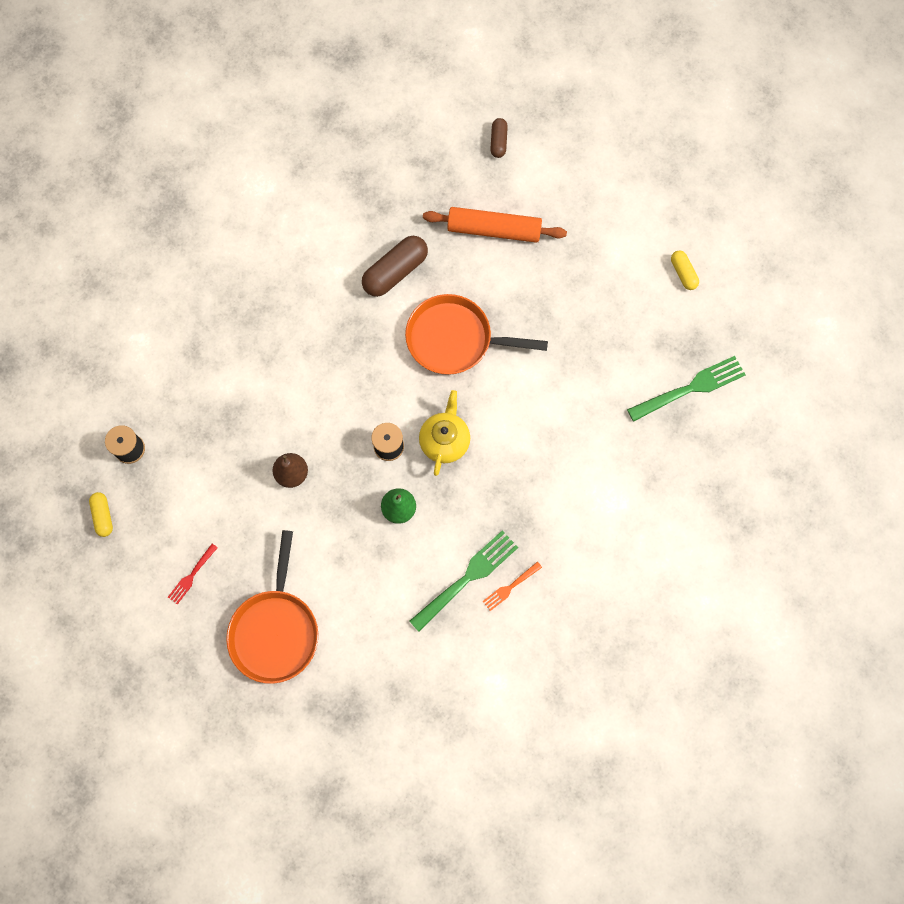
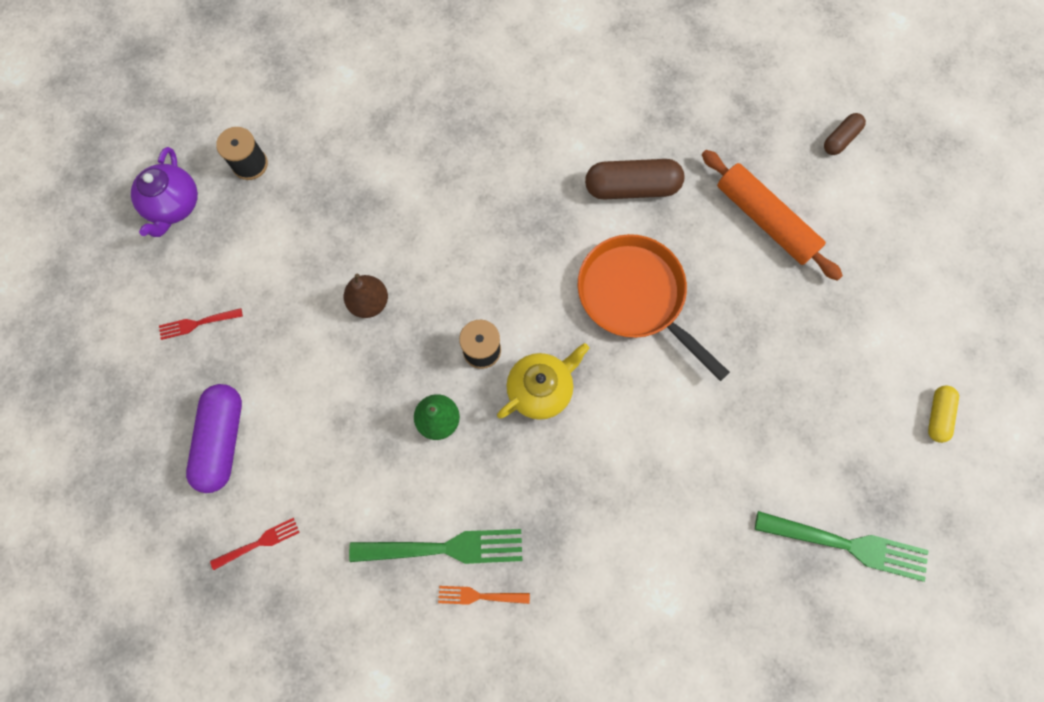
camera: 40 degrees right, 0 degrees up
yellow capsule [89,492,113,537] -> purple teapot [131,147,198,237]
orange pan [226,530,318,684] -> purple capsule [186,384,242,493]
none -> red fork [210,518,300,570]

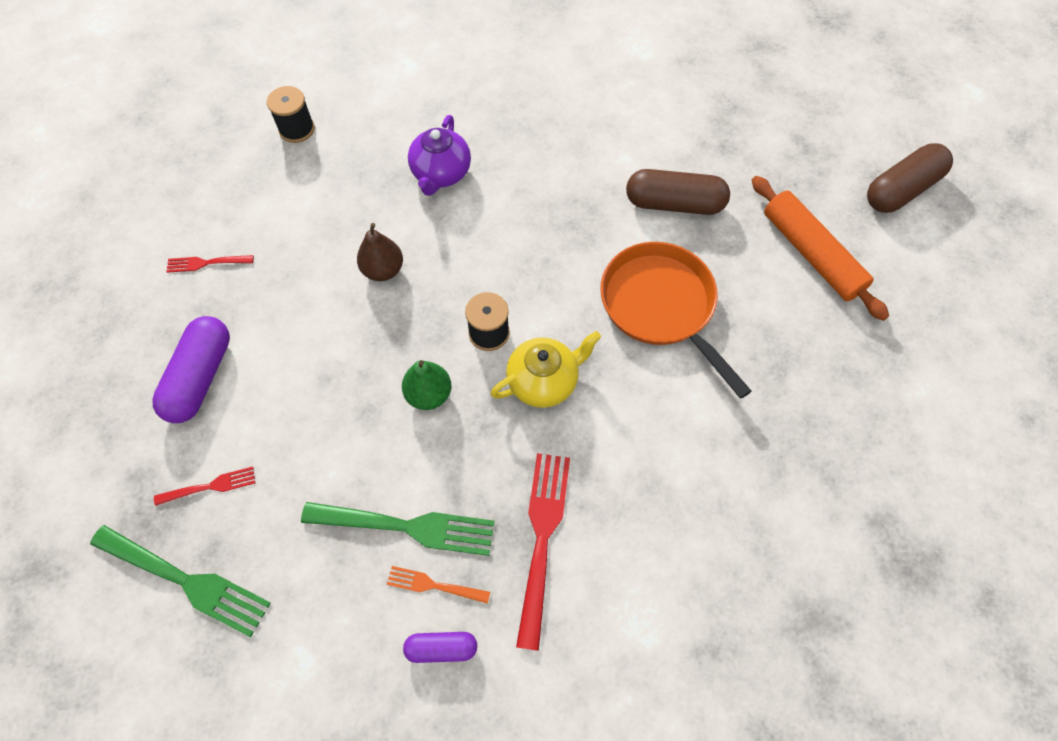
camera: 10 degrees right, 10 degrees down
purple teapot [131,147,198,237] -> purple teapot moved to [408,115,471,196]
green fork [755,511,929,582] -> green fork moved to [90,525,271,637]
brown capsule [824,113,866,155] -> brown capsule [867,143,953,213], size x1.81
yellow capsule [928,386,959,443] -> none
none -> purple capsule [403,632,477,663]
none -> red fork [516,453,570,651]

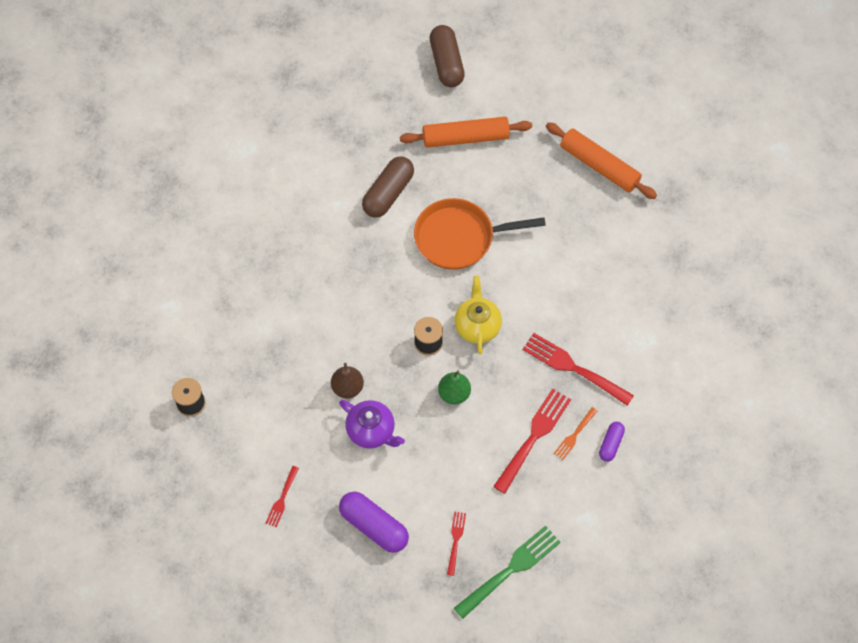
camera: 65 degrees left, 0 degrees up
green fork [301,502,495,556] -> red fork [493,388,571,494]
purple teapot [408,115,471,196] -> purple teapot moved to [339,400,405,449]
none -> orange rolling pin [546,122,657,199]

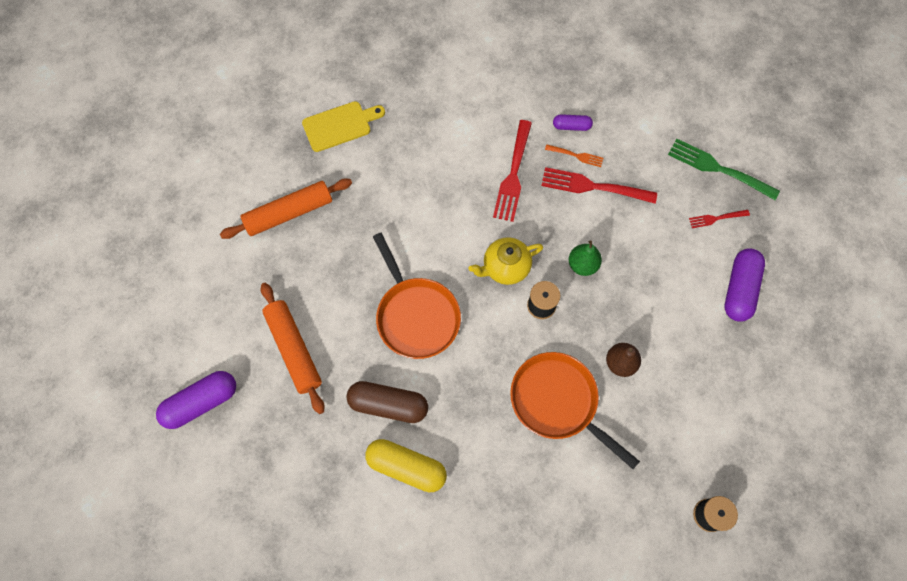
camera: 110 degrees left, 5 degrees up
red fork [266,466,299,527] -> none
purple teapot [339,400,405,449] -> none
brown capsule [430,25,465,87] -> purple capsule [156,371,236,429]
orange rolling pin [546,122,657,199] -> orange rolling pin turned 45 degrees clockwise [220,178,352,239]
none -> yellow cutting board [302,101,385,152]
none -> yellow capsule [365,439,447,492]
none -> orange pan [510,352,640,469]

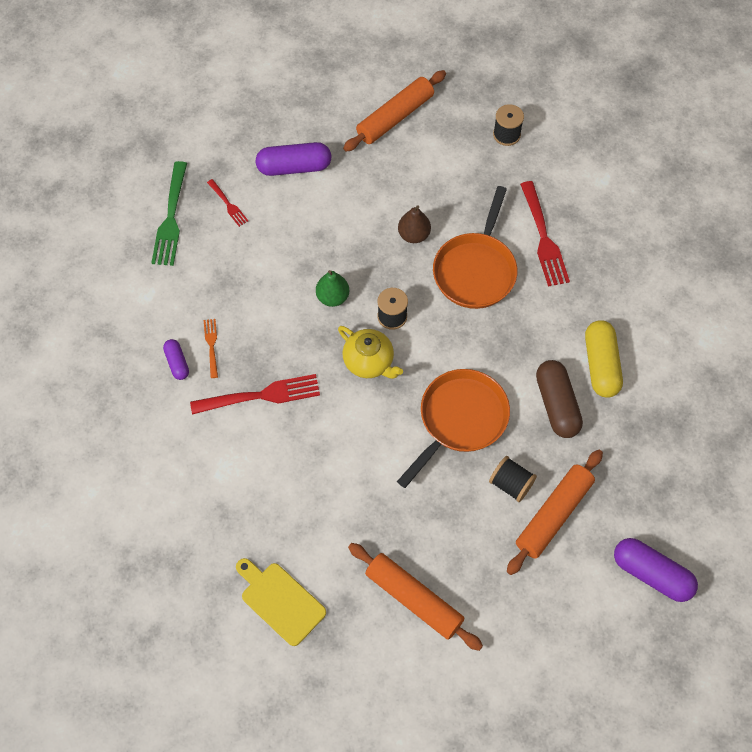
camera: 115 degrees left, 5 degrees down
red fork [541,167,657,204] -> red fork moved to [520,181,570,287]
none -> orange rolling pin [343,70,446,152]
none -> black spool [489,456,537,502]

